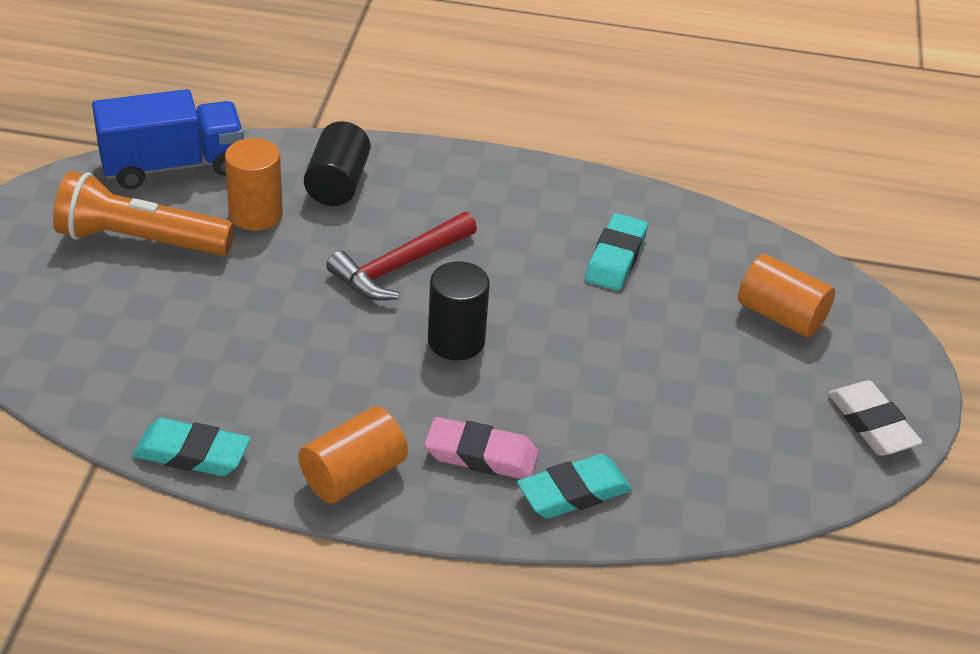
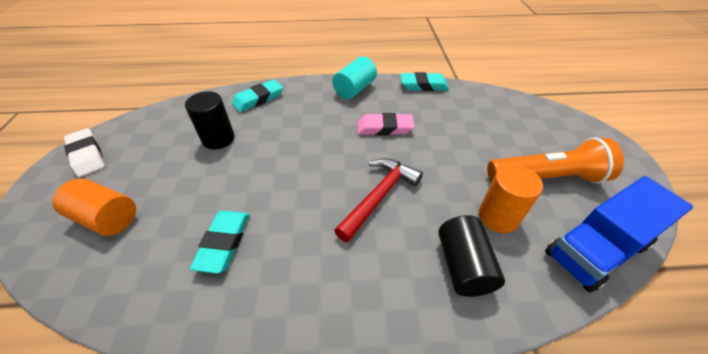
camera: 170 degrees right, 5 degrees up
orange cylinder [299,406,408,503] -> turquoise cylinder [332,56,377,99]
pink eraser [425,417,539,479] -> pink eraser moved to [358,113,414,135]
black cylinder [428,261,490,360] -> black cylinder moved to [185,91,235,149]

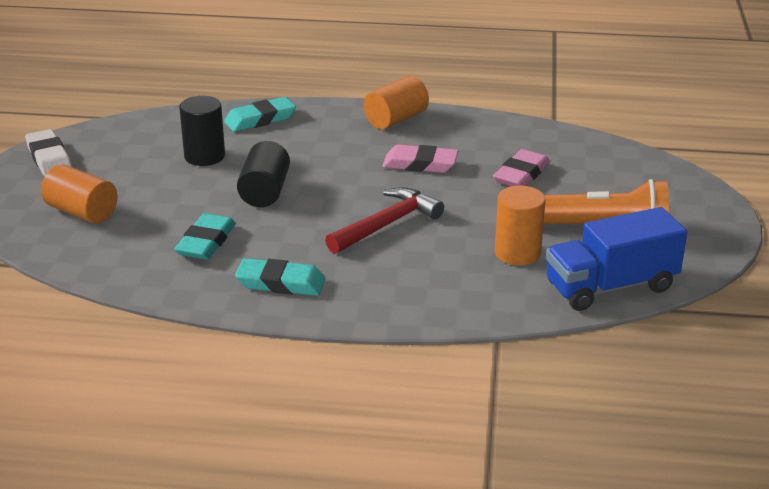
camera: 10 degrees right, 15 degrees down
turquoise cylinder [332,56,377,99] -> orange cylinder [364,76,429,130]
turquoise eraser [400,72,449,91] -> turquoise eraser moved to [235,258,325,296]
black cylinder [438,215,505,297] -> black cylinder moved to [237,141,290,207]
none -> pink eraser [493,149,550,186]

